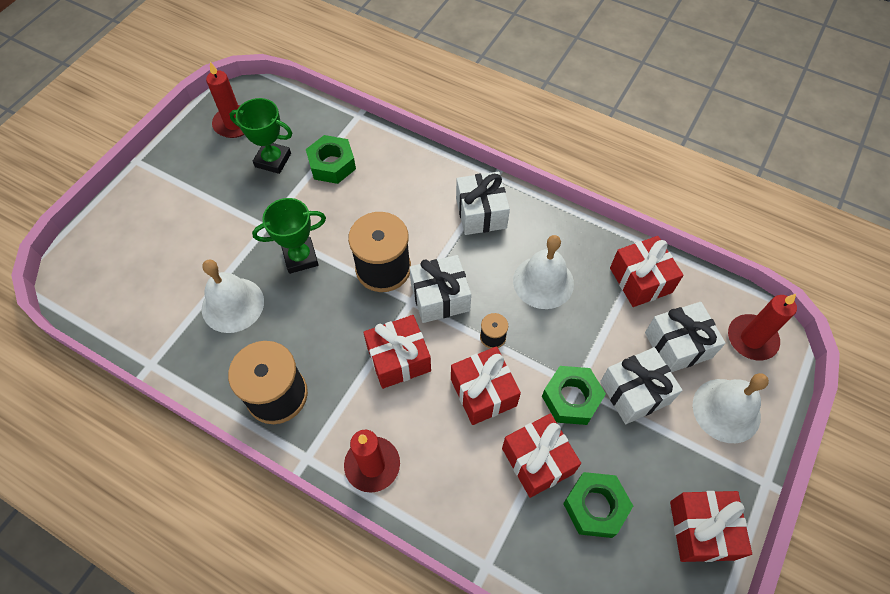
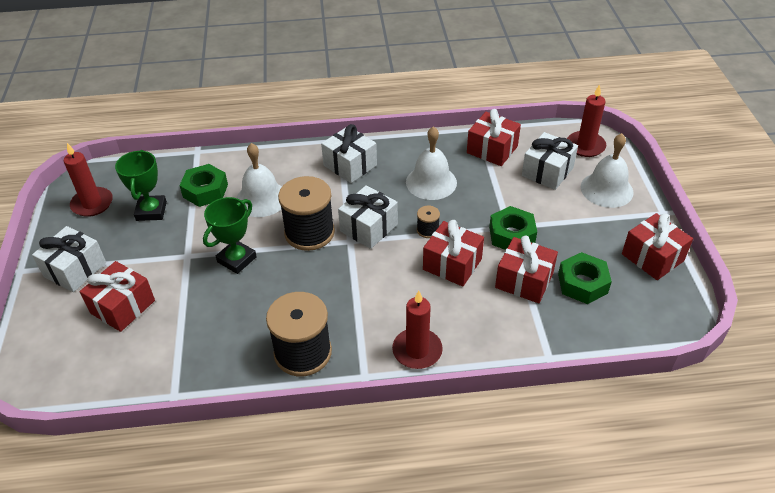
camera: 35 degrees left, 15 degrees down
white bell [202,259,264,333] -> white bell moved to [237,143,282,217]
green trophy [230,98,292,174] -> green trophy turned 75 degrees counterclockwise [115,150,167,221]
red gift [363,315,431,389] -> red gift moved to [80,261,155,332]
white gift [600,347,682,424] -> white gift moved to [32,226,106,292]

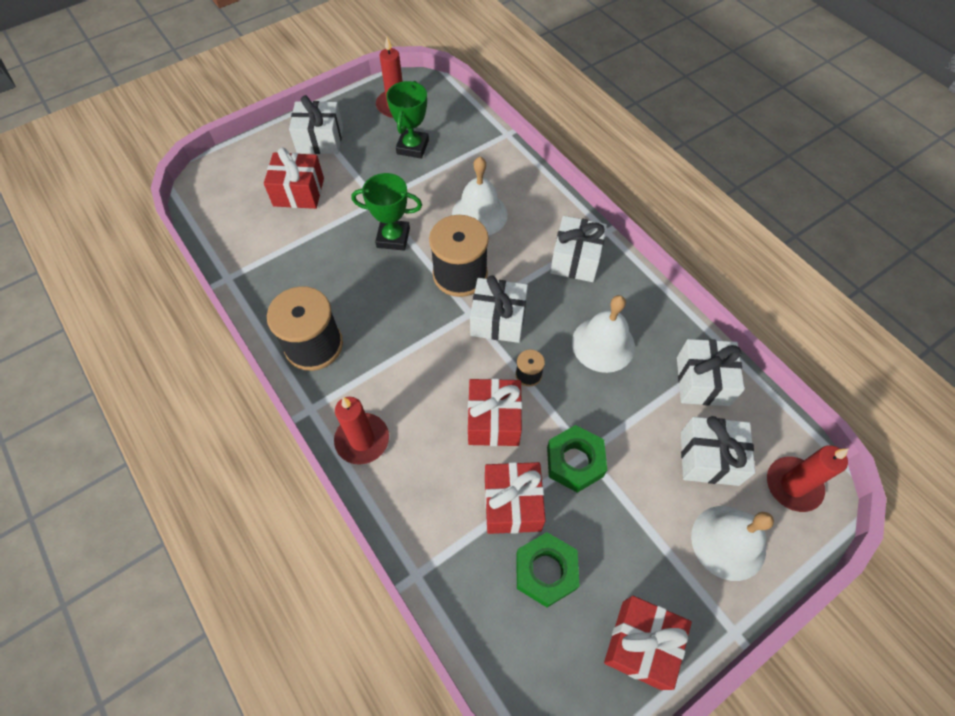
camera: 60 degrees right, 15 degrees up
green trophy [115,150,167,221] -> green trophy turned 45 degrees counterclockwise [386,81,429,159]
green nut [179,164,228,207] -> none
red gift [467,109,521,166] -> white gift [677,339,745,406]

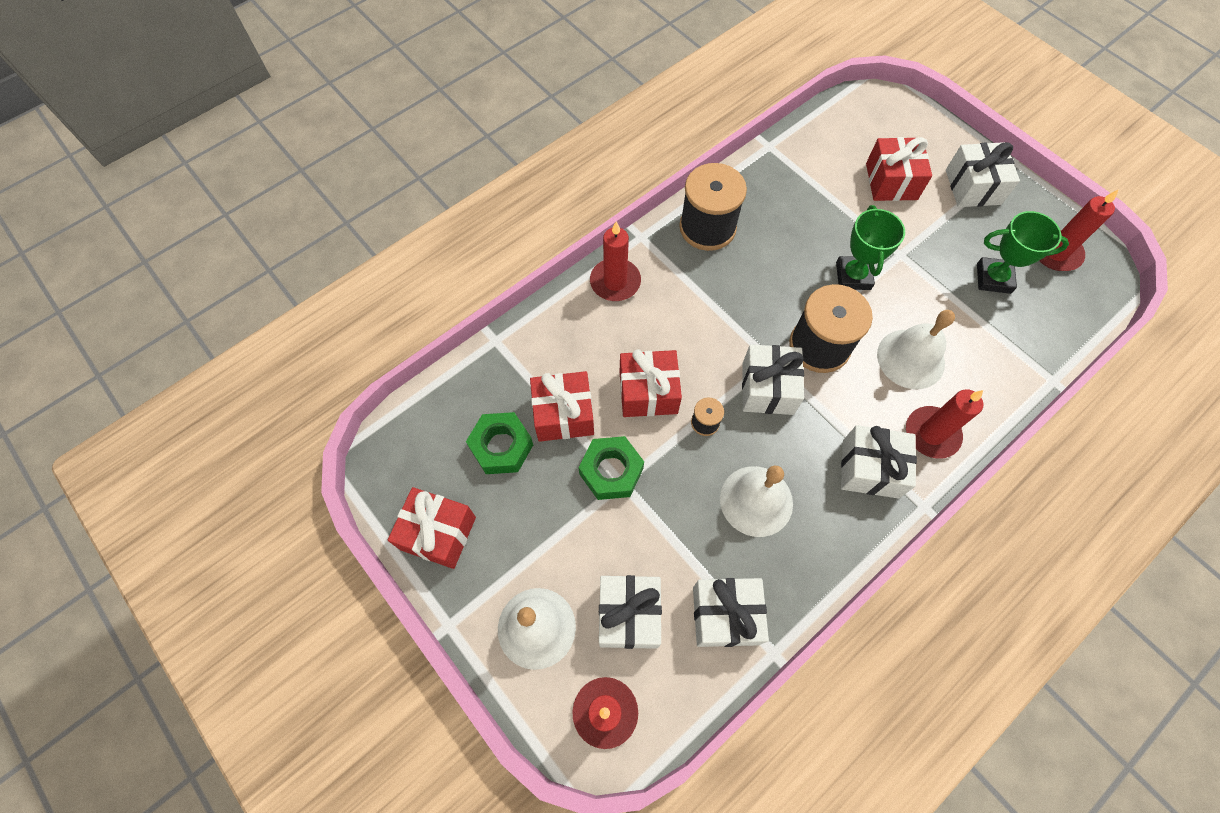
camera: 85 degrees right, 5 degrees up
none -> red candle [906,390,984,459]

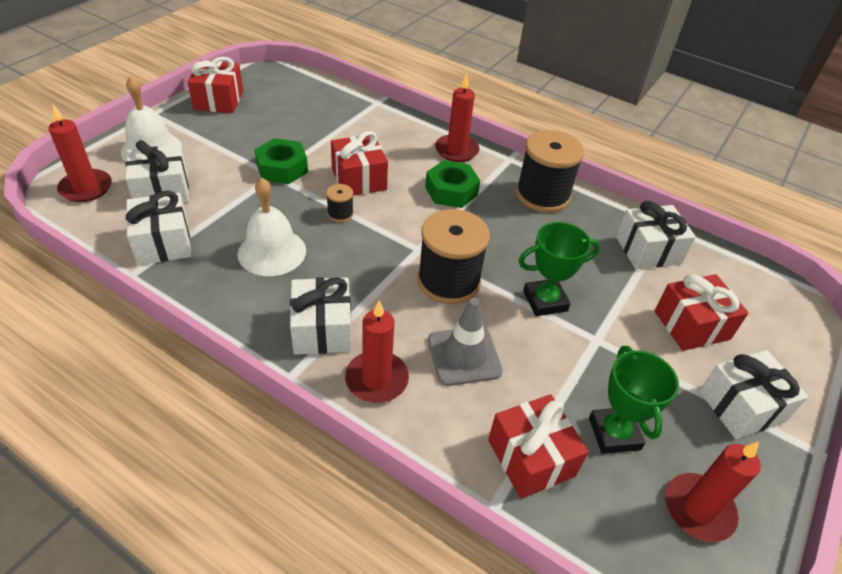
camera: 70 degrees right, 20 degrees down
green nut [466,412,533,474] -> green nut moved to [425,160,480,208]
red gift [530,371,594,442] -> red gift moved to [488,394,589,499]
white gift [742,344,804,415] -> white gift moved to [616,201,696,269]
white bell [877,310,955,389] -> grey traffic cone [428,298,503,386]

